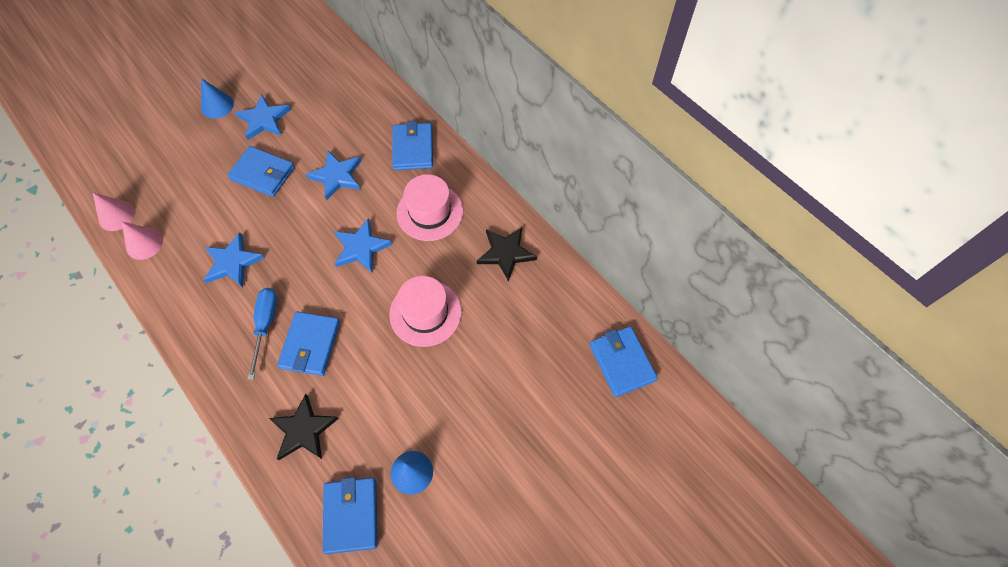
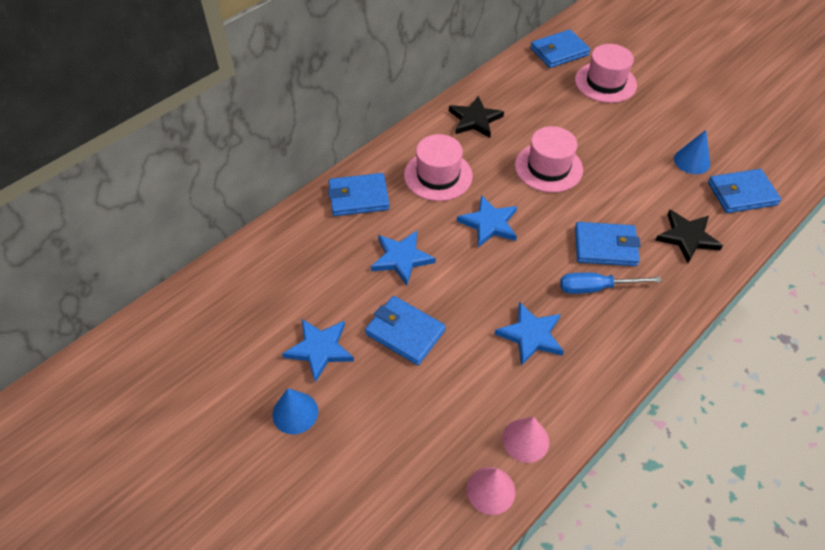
camera: 95 degrees left, 10 degrees down
blue wallet [227,146,295,197] -> blue wallet turned 75 degrees counterclockwise [365,296,446,365]
none -> pink hat [575,44,637,103]

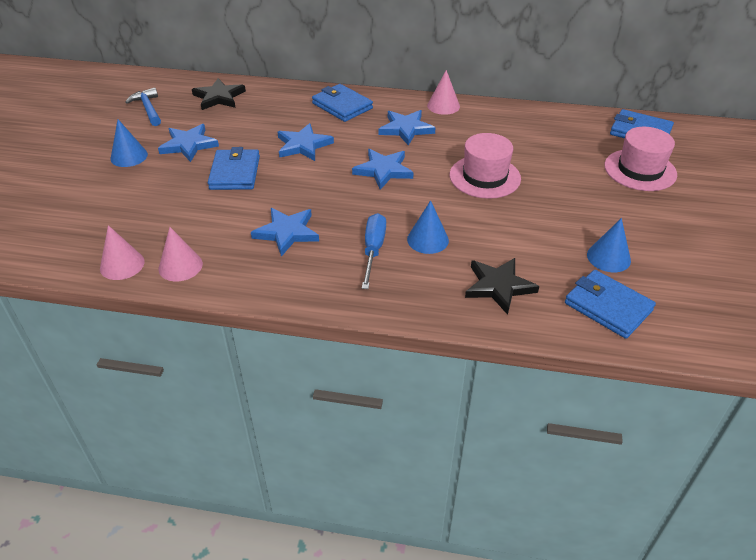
camera: 55 degrees right, 10 degrees down
pink hat [404,134,473,201] -> blue star [379,110,436,146]
black star [449,96,504,138] -> black star moved to [192,78,246,110]
blue screwdriver [560,273,662,294] -> blue screwdriver turned 45 degrees clockwise [362,213,386,289]
blue wallet [575,222,641,266] -> blue cone [407,200,449,254]
none -> blue hammer [125,87,161,126]
none -> pink cone [427,70,460,115]

